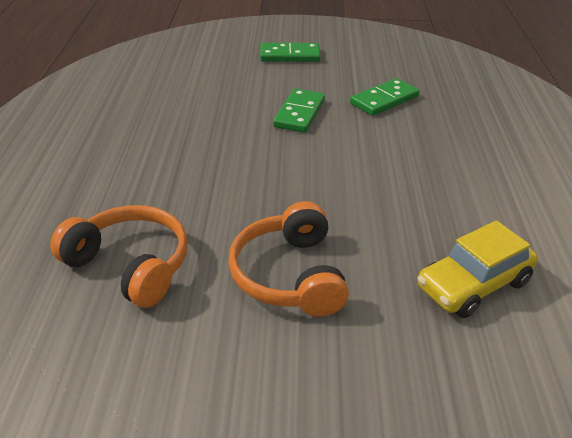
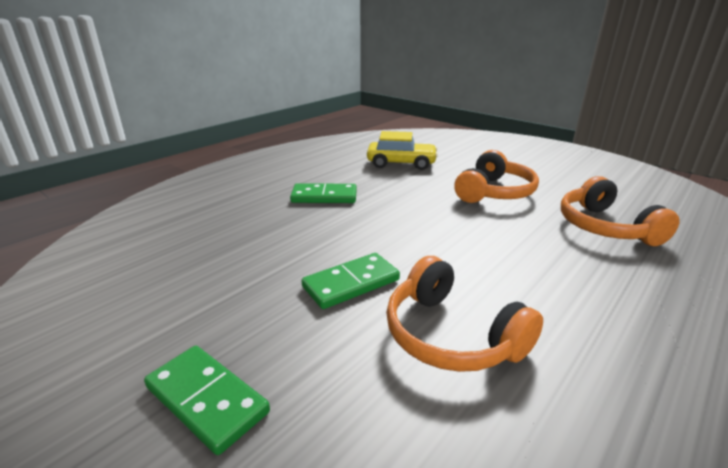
camera: 140 degrees left, 10 degrees down
green domino [350,78,419,116] -> green domino moved to [290,183,357,203]
none -> orange headphones [386,256,543,372]

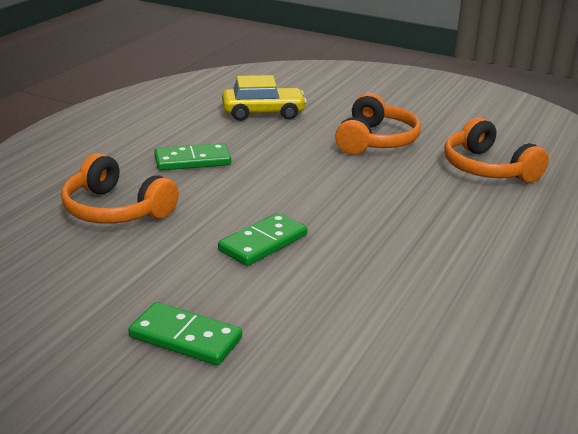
camera: 15 degrees left, 0 degrees up
orange headphones [386,256,543,372] -> orange headphones moved to [61,153,179,224]

